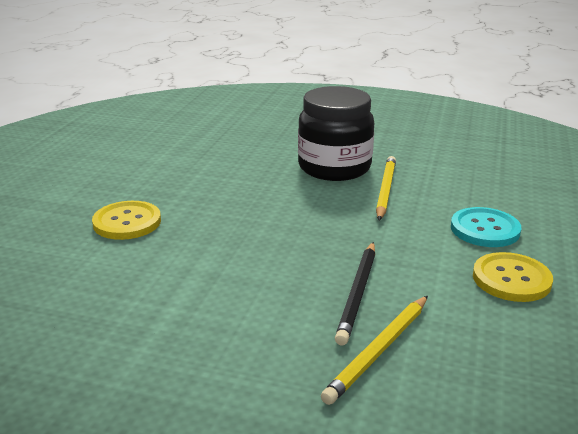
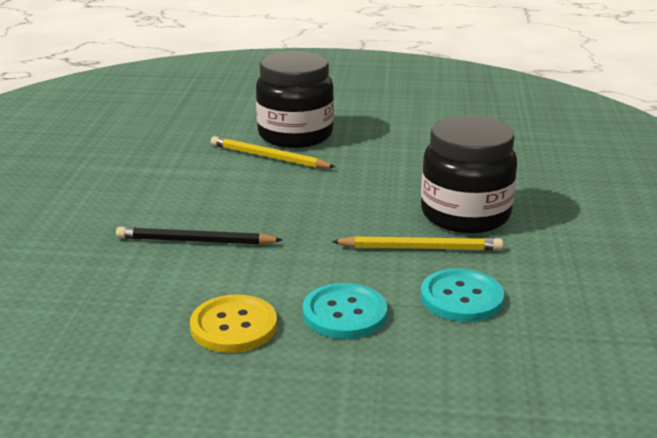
camera: 80 degrees right, 0 degrees up
yellow button [92,201,161,240] -> black jar [256,51,334,148]
yellow pencil [321,296,428,405] -> yellow pencil moved to [211,136,335,168]
none -> turquoise button [421,268,504,322]

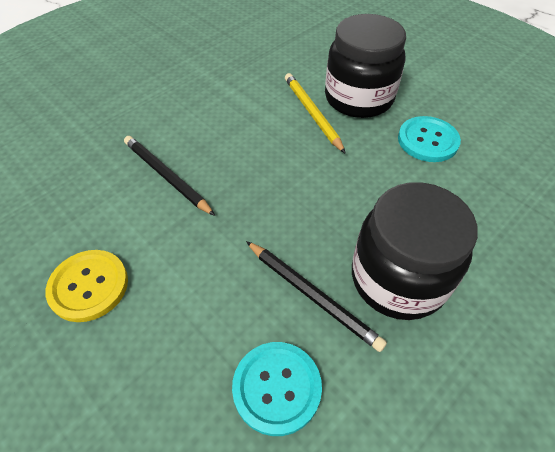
camera: 40 degrees right, 25 degrees up
turquoise button [303,283,387,339] -> turquoise button moved to [398,116,461,162]
yellow pencil [331,236,503,251] -> black pencil [246,241,387,352]

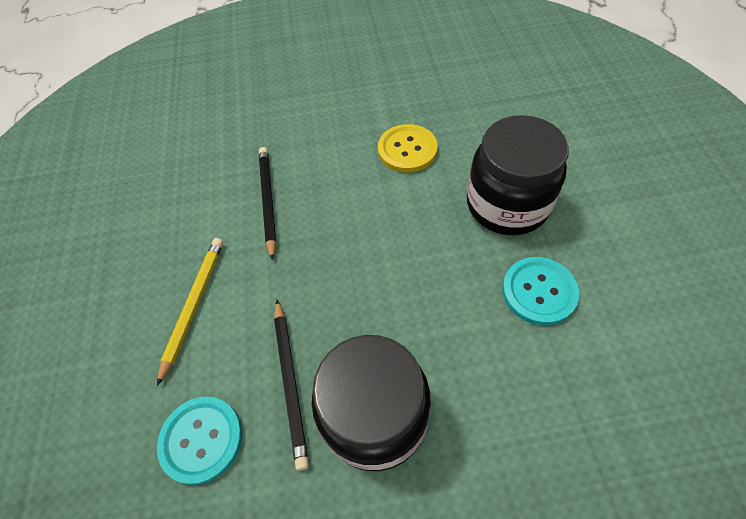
camera: 40 degrees right, 5 degrees up
yellow button [46,250,128,322] -> yellow button moved to [378,124,438,173]
yellow pencil [285,73,346,154] -> yellow pencil moved to [157,238,223,386]

